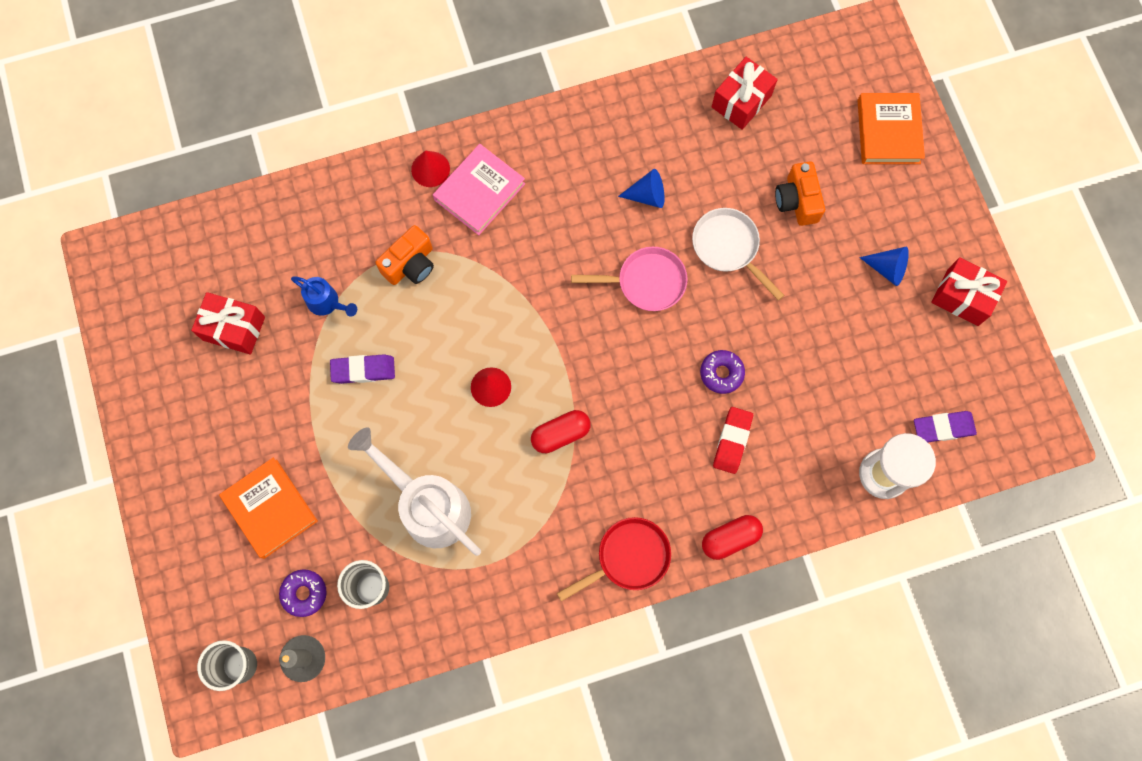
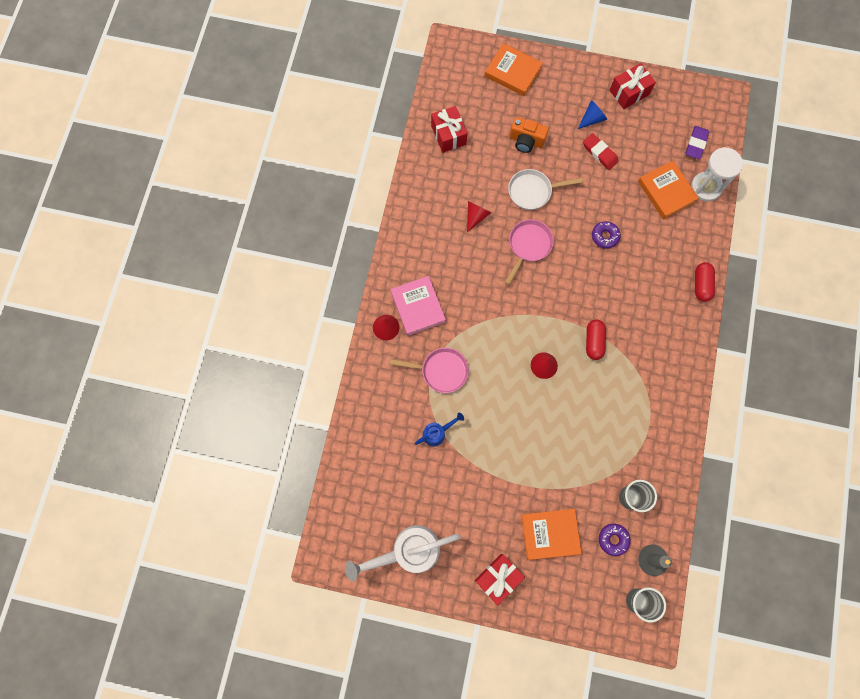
camera: 60 degrees left, 0 degrees up
red gift [191,292,265,355] -> red gift moved to [475,554,525,605]
purple eraser [330,354,395,384] -> none
white watering can [348,427,481,556] -> white watering can moved to [345,525,461,582]
orange camera [375,225,434,285] -> pink pan [389,348,469,393]
red pan [557,517,671,601] -> none
blue cone [618,169,665,208] -> red cone [467,201,491,232]
red eraser [713,407,753,474] -> red eraser moved to [583,133,619,170]
none -> orange book [638,161,699,219]

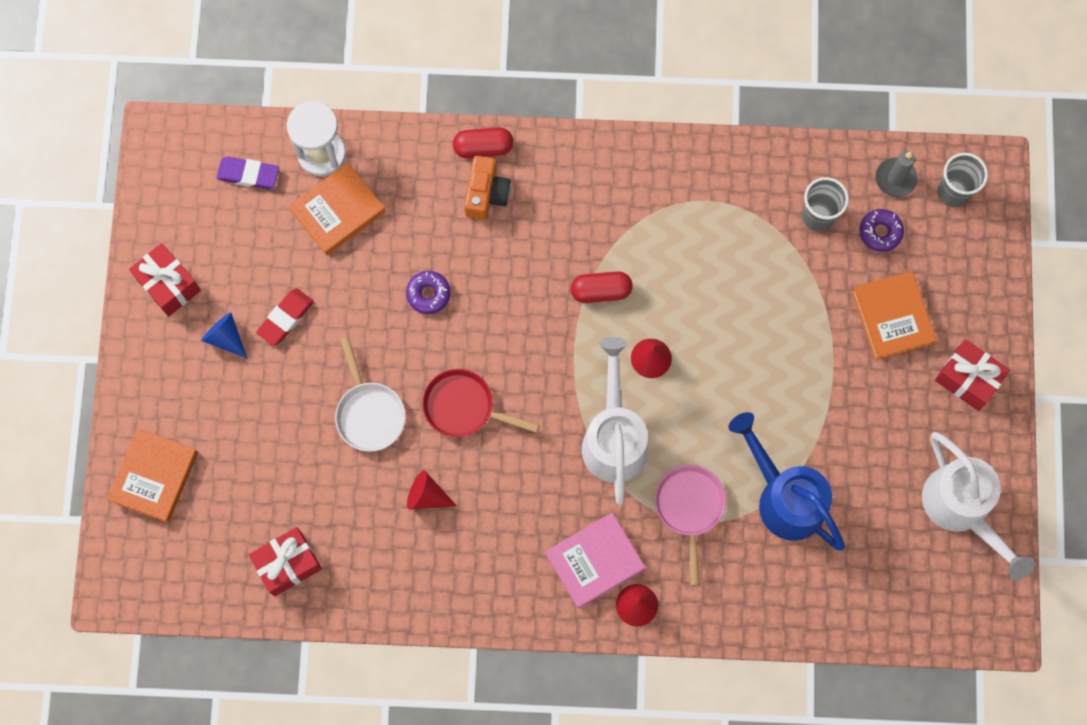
camera: 100 degrees left, 0 degrees up
blue watering can [415,413,464,446] -> blue watering can [728,412,845,551], size x2.01
pink pan [505,219,554,285] -> red pan [422,369,539,437]
orange camera [509,117,549,153] -> orange camera moved to [464,156,511,220]
none -> white watering can [582,337,648,505]

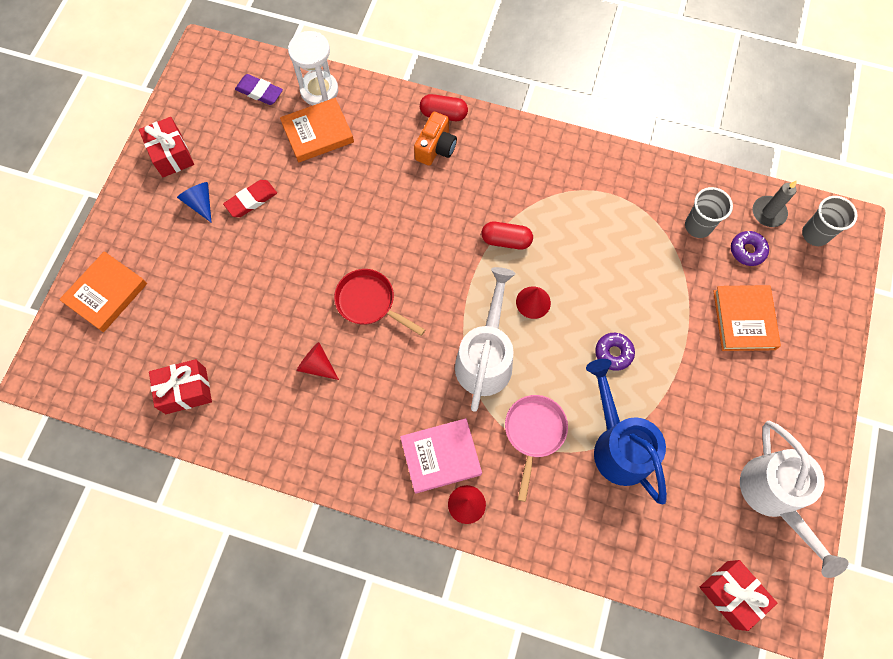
camera: 15 degrees right, 5 degrees down
white pan [335,337,406,452] -> none
purple donut [406,271,451,314] -> purple donut moved to [595,333,635,371]
red gift [935,339,1010,411] -> red gift moved to [699,560,777,631]

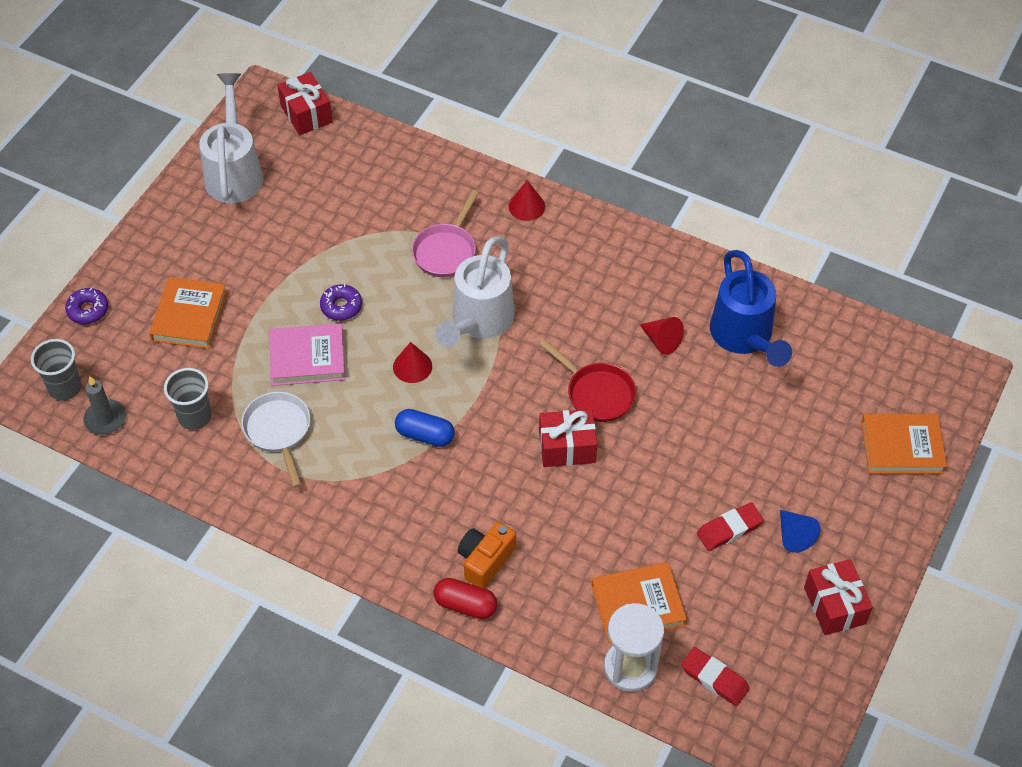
camera: 170 degrees left, 15 degrees down
orange book [59,251,147,332] -> orange book turned 45 degrees clockwise [861,414,947,474]
red gift [149,359,212,414] -> red gift moved to [539,409,597,467]
purple eraser [235,74,283,105] -> red eraser [681,647,750,706]
pink book [400,418,482,494] -> pink book moved to [270,324,345,386]
red capsule [481,222,533,250] -> blue capsule [395,409,455,447]
blue watering can [586,359,667,504] -> blue watering can moved to [710,250,792,367]
purple donut [731,231,769,266] -> purple donut moved to [65,288,108,324]
none -> white pan [241,392,311,488]

